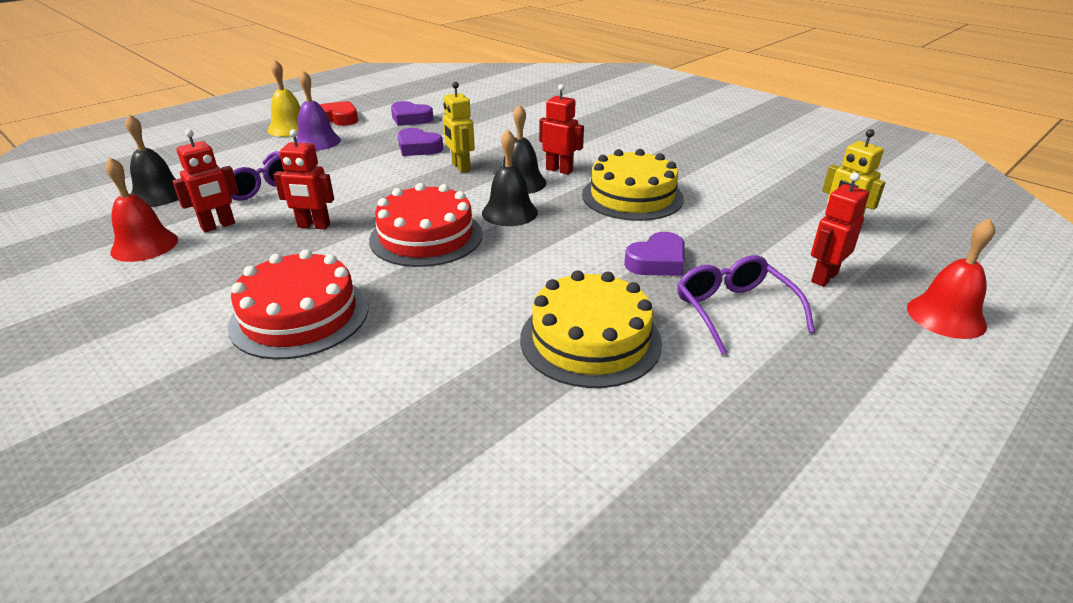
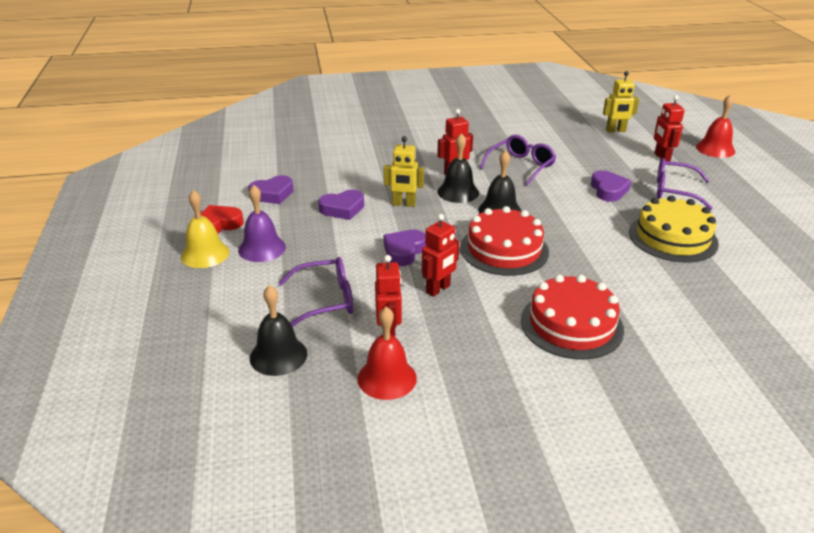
camera: 55 degrees left, 0 degrees up
yellow cake [582,149,684,221] -> purple glasses [480,135,556,186]
none -> purple heart [384,230,426,266]

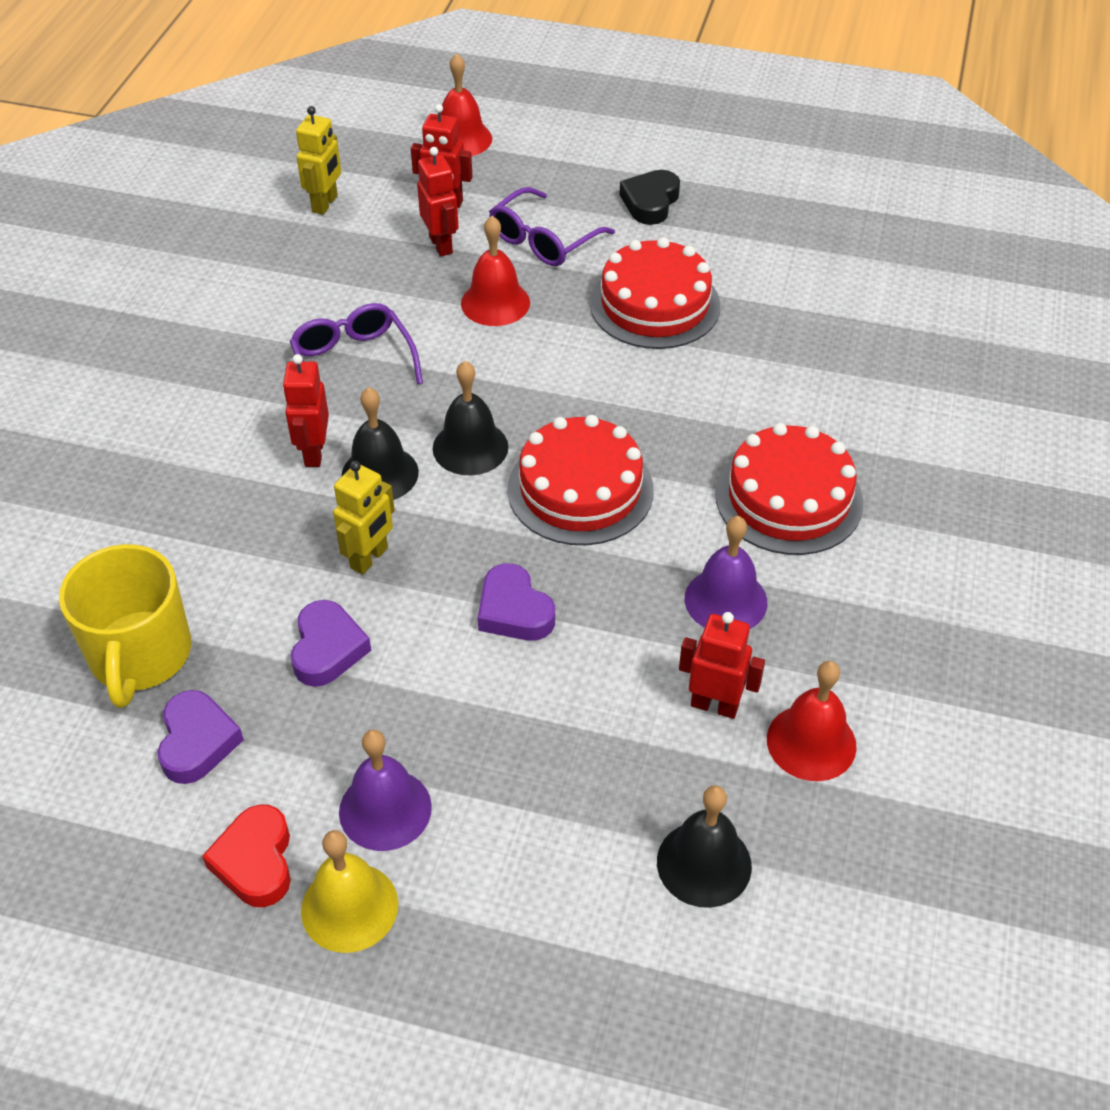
camera: 65 degrees left, 15 degrees up
purple glasses [279,257,353,327] -> none
red robot [422,214,459,297] -> red robot moved to [417,147,458,256]
purple heart [591,170,631,202] -> red bell [461,216,530,326]
yellow cake [629,196,719,263] -> red cake [590,237,720,349]
none -> yellow mug [59,544,191,708]
none -> black heart [620,170,680,225]
none -> purple bell [685,516,767,629]

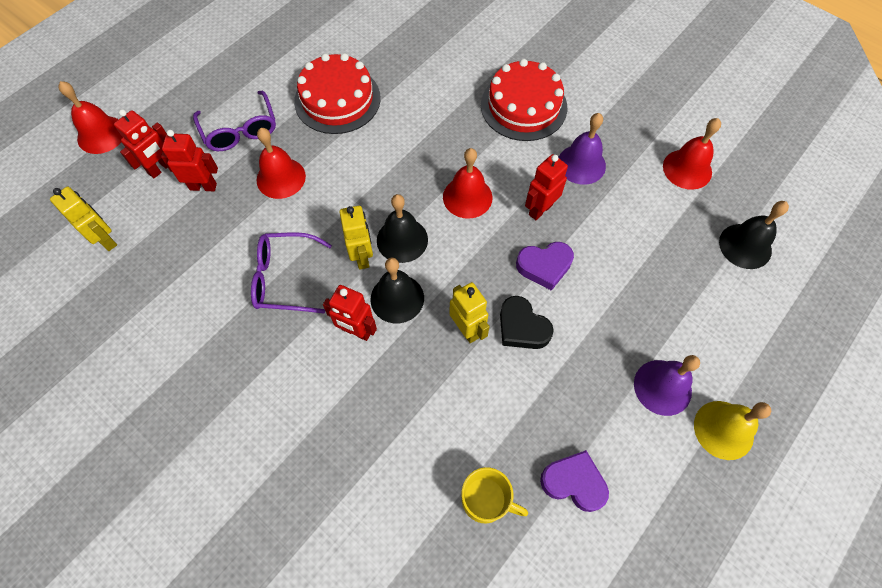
camera: 65 degrees left, 15 degrees up
yellow mug [59,544,191,708] -> yellow mug [462,467,528,523], size x0.61
red heart [202,804,291,907] -> none
purple heart [291,600,371,687] -> none
red cake [508,415,654,545] -> red bell [443,148,492,219]
black heart [620,170,680,225] -> black heart moved to [500,296,554,349]
red robot [679,612,765,719] -> red robot moved to [525,154,568,220]
none -> yellow robot [340,206,373,270]

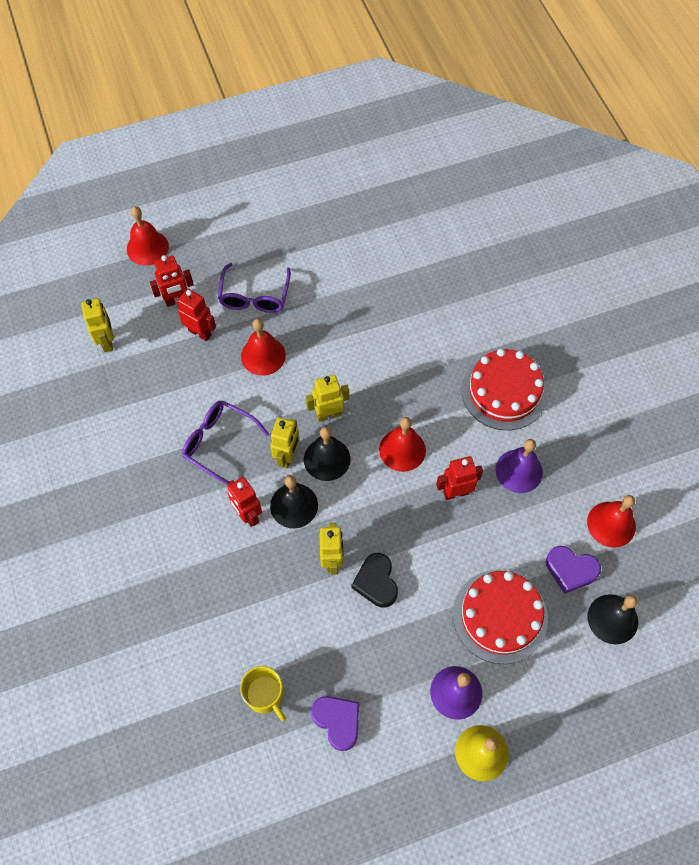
camera: 30 degrees right, 0 degrees up
red cake [294,53,381,134] -> red cake moved to [453,570,548,664]
purple heart [516,242,574,291] -> purple heart moved to [546,546,601,594]
none -> yellow robot [306,375,349,422]

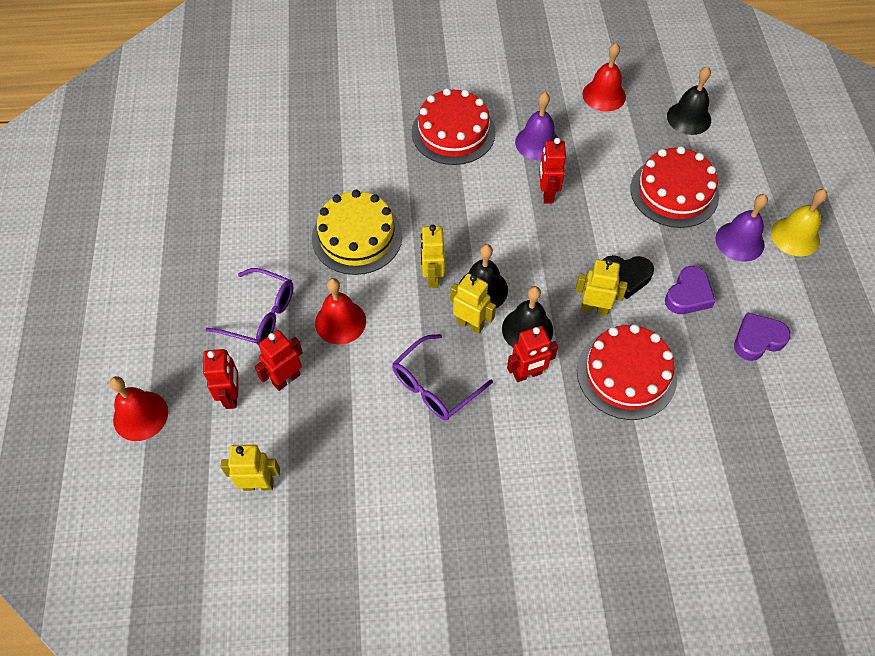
camera: 75 degrees left, 5 degrees down
yellow mug [240,666,286,721] -> none
red bell [379,417,426,472] -> none
purple heart [546,546,601,594] -> purple heart moved to [665,266,715,314]
none -> yellow cake [312,190,402,275]
none -> red cake [577,324,677,420]

